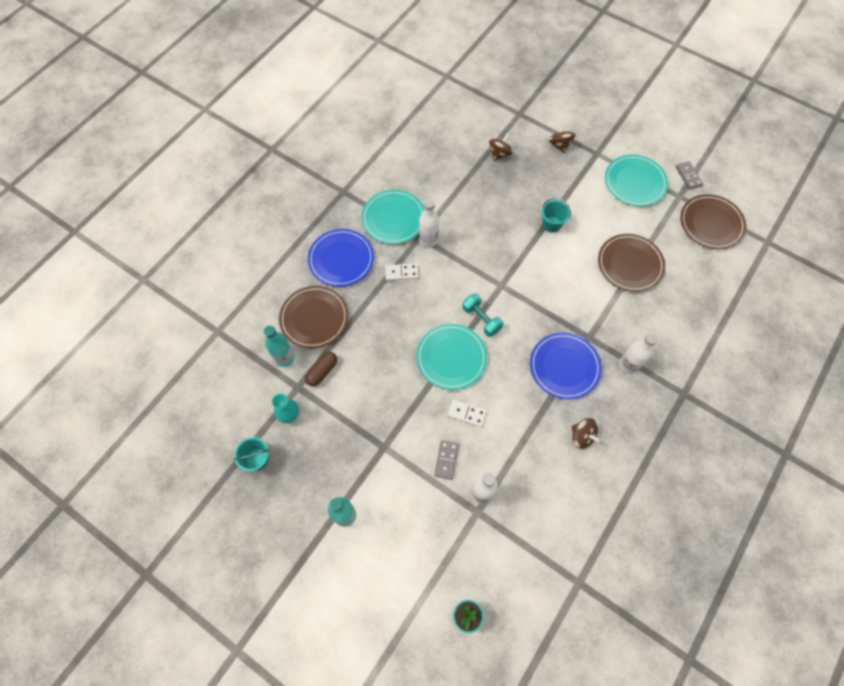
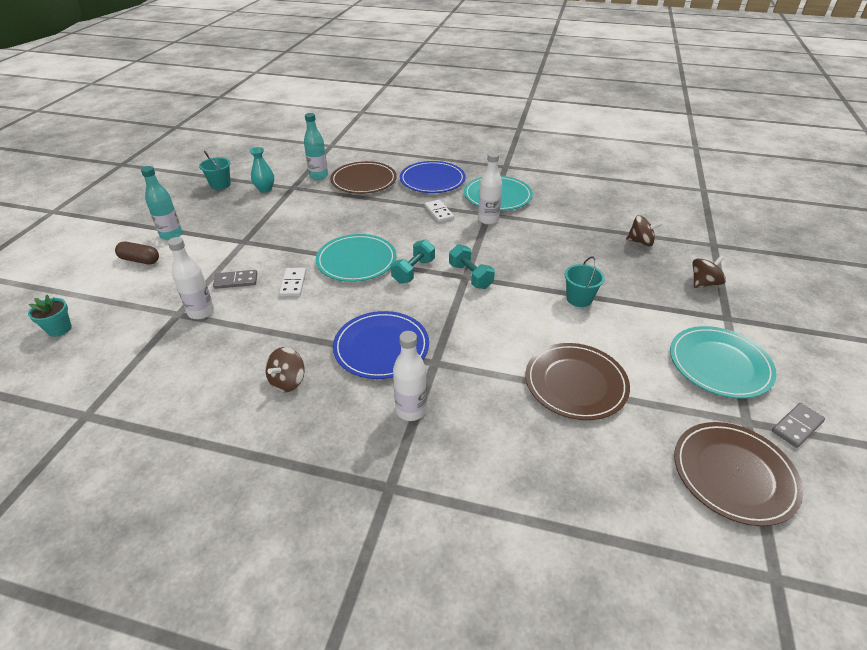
camera: 70 degrees right, 25 degrees down
brown capsule [305,352,337,387] -> brown capsule moved to [115,242,159,264]
none -> turquoise dumbbell [449,244,495,289]

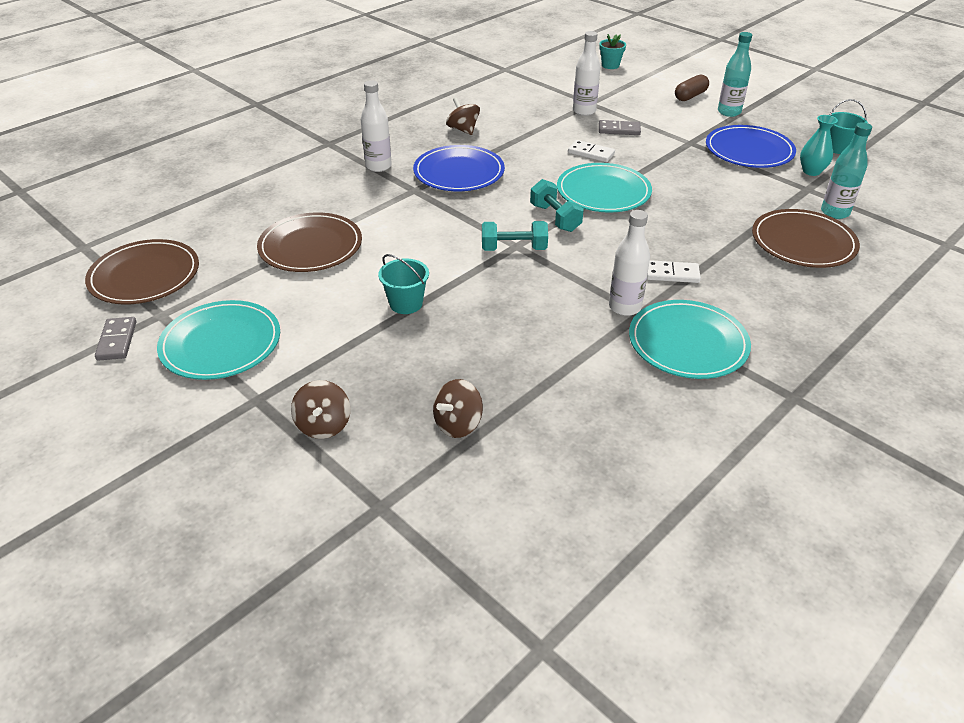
camera: 120 degrees right, 0 degrees up
grey domino [213,270,257,289] -> grey domino turned 75 degrees clockwise [599,120,641,135]
blue plate [400,161,466,193] -> blue plate moved to [706,125,796,168]

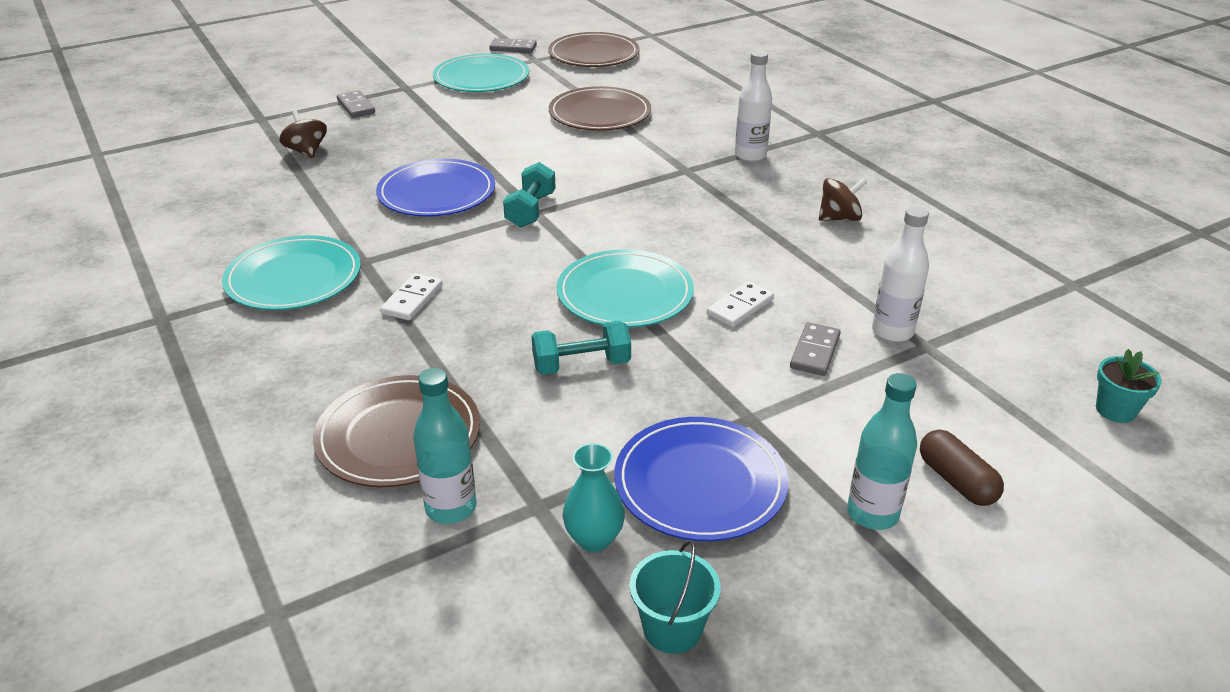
camera: 105 degrees right, 5 degrees down
brown spinning top [291,380,350,439] -> grey domino [337,91,375,118]
turquoise bucket [378,254,429,314] -> none
blue plate [413,145,505,191] -> blue plate moved to [376,159,495,217]
turquoise dumbbell [530,179,584,232] -> turquoise dumbbell moved to [532,320,631,375]
white bottle [609,210,650,316] -> none

